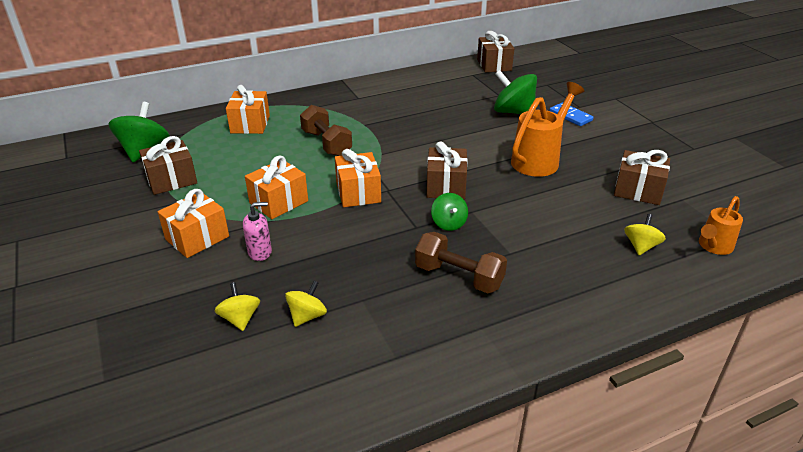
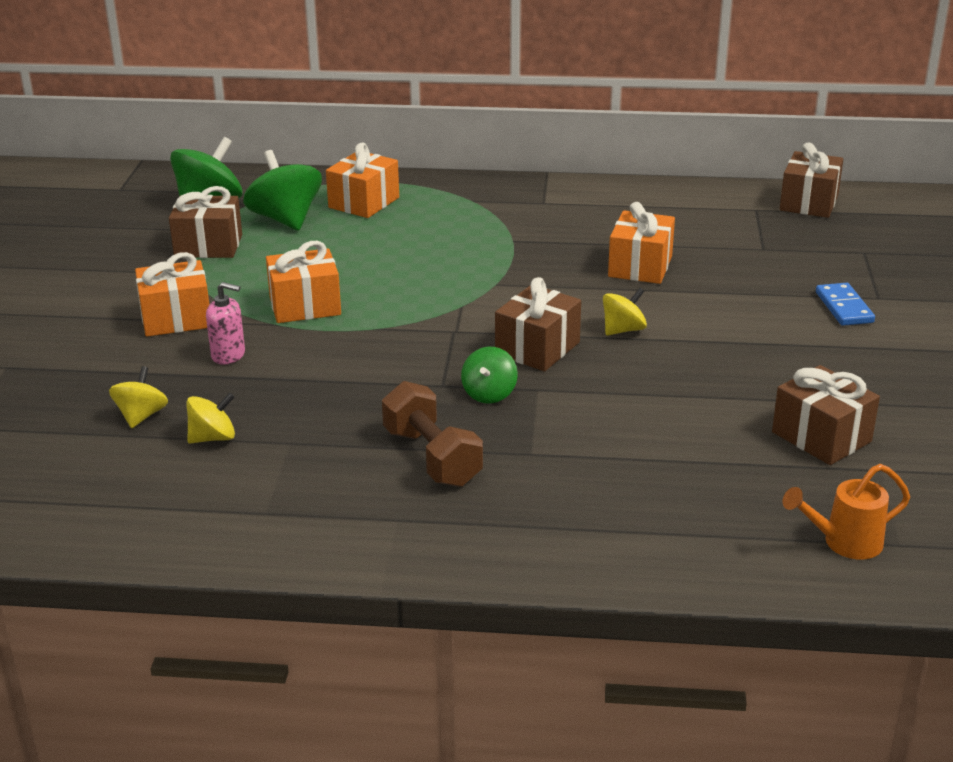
camera: 30 degrees right, 5 degrees down
brown dumbbell [300,105,352,156] -> none
orange gift [335,149,381,207] -> orange gift moved to [608,202,675,284]
green spinning top [494,70,537,114] -> green spinning top moved to [243,150,322,231]
orange watering can [511,82,584,177] -> none
yellow spinning top [624,214,666,255] -> yellow spinning top moved to [603,288,647,336]

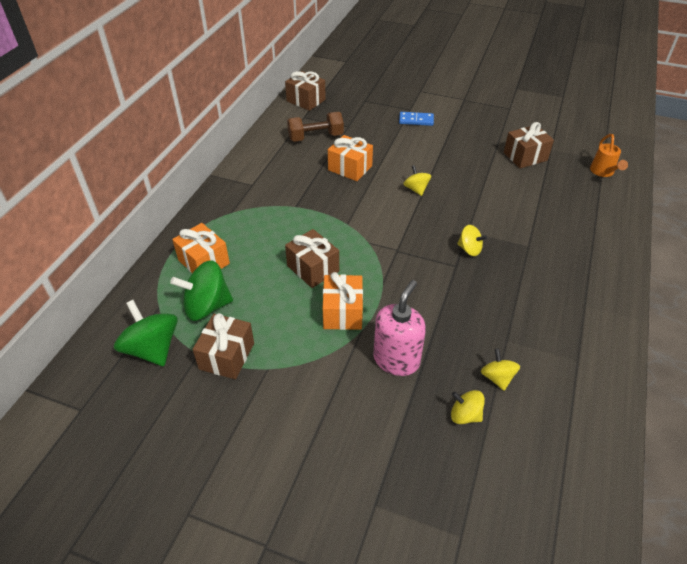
camera: 75 degrees left, 15 degrees up
orange gift [135,252,209,337] -> none
pink soap dispenser [206,282,245,365] -> pink soap dispenser [373,280,426,376], size x1.73
brown dumbbell [382,381,483,487] -> brown dumbbell moved to [287,112,344,142]
green spinning top [461,347,518,404] -> yellow spinning top [457,225,487,256]
brown gift [495,277,581,371] -> brown gift moved to [285,229,339,288]

